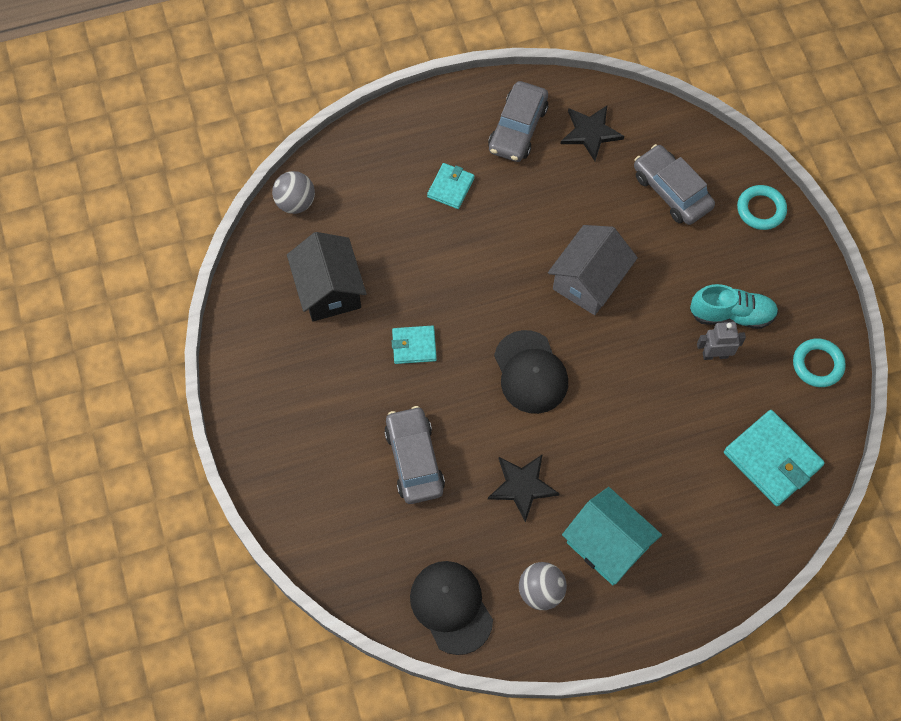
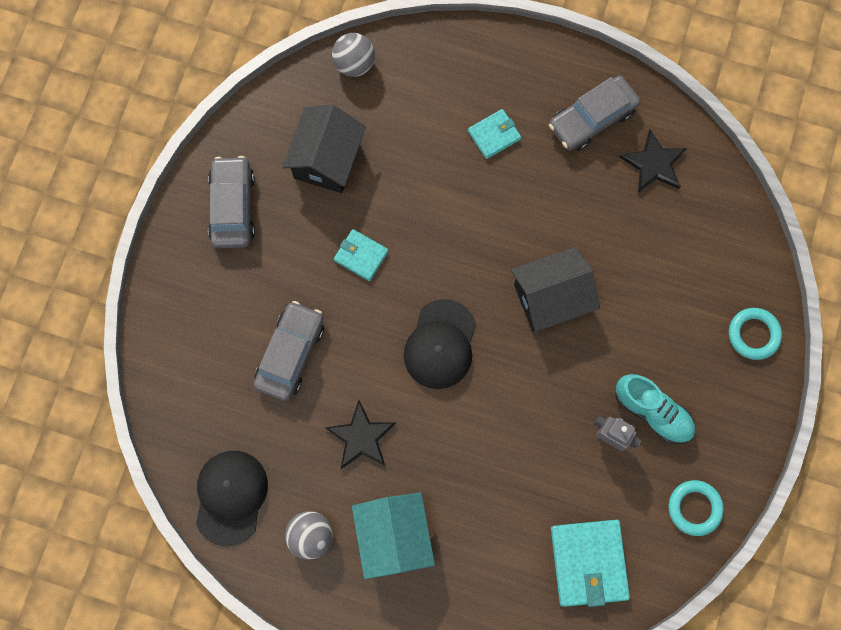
camera: 35 degrees right, 10 degrees up
grey house [548,225,638,315] -> black house [511,247,600,332]
grey car [634,144,715,225] -> grey car moved to [208,156,255,248]

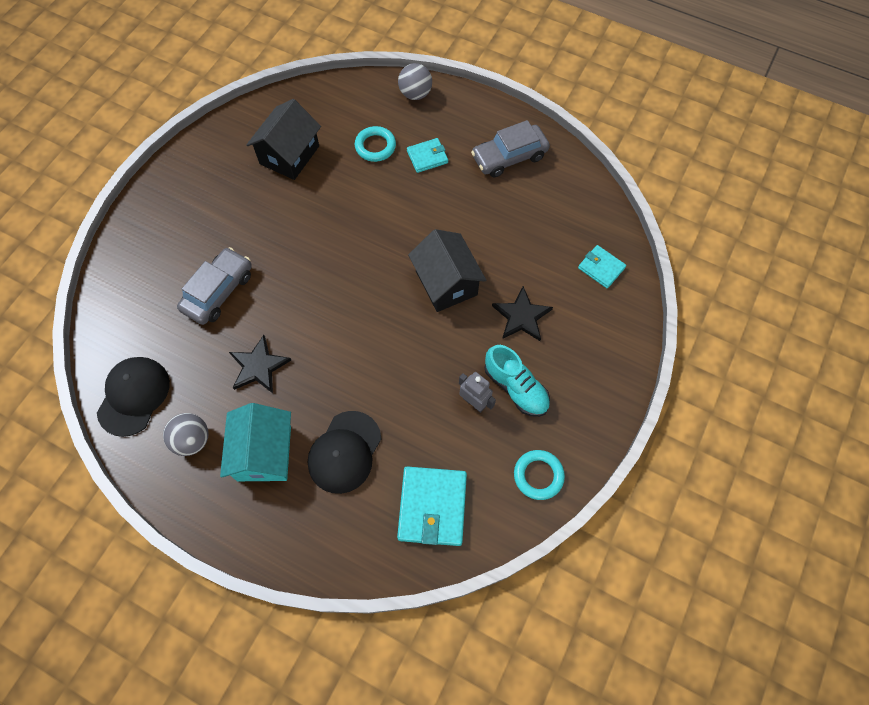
camera: 10 degrees right, 10 degrees down
grey car [208,156,255,248] -> none
grey ball [332,33,375,77] -> grey ball moved to [398,63,432,100]
turquoise wallet [334,229,388,281] -> turquoise wallet moved to [578,245,626,288]
black cap [404,299,476,389] -> black cap moved to [308,411,381,494]
black house [511,247,600,332] -> black house turned 75 degrees clockwise [408,229,486,312]
black star [619,129,687,193] -> black star moved to [492,286,553,341]
turquoise ring [729,308,782,360] -> turquoise ring moved to [355,126,396,162]

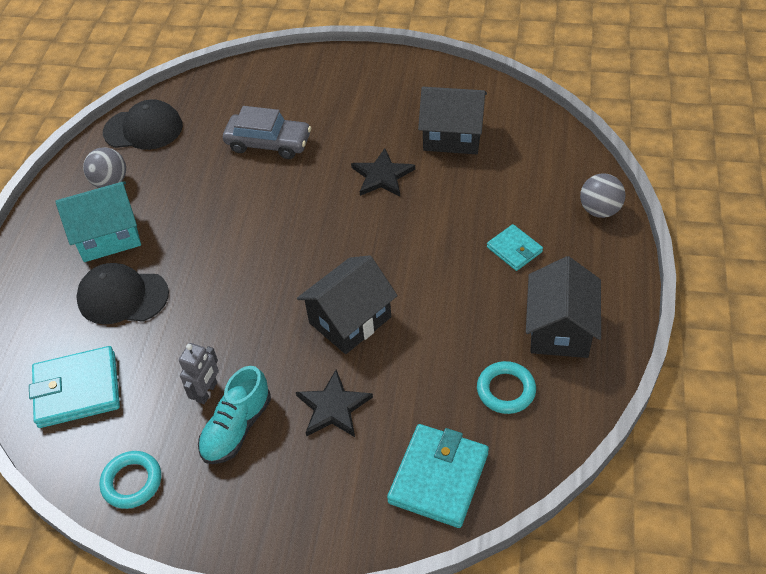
camera: 75 degrees right, 15 degrees down
black star [229,335,291,393] -> black star moved to [351,148,415,197]
turquoise ring [355,126,396,162] -> turquoise ring moved to [477,361,536,414]
grey car [471,120,550,177] -> black house [526,256,601,358]
turquoise wallet [578,245,626,288] -> turquoise wallet [387,424,489,528], size x1.73

